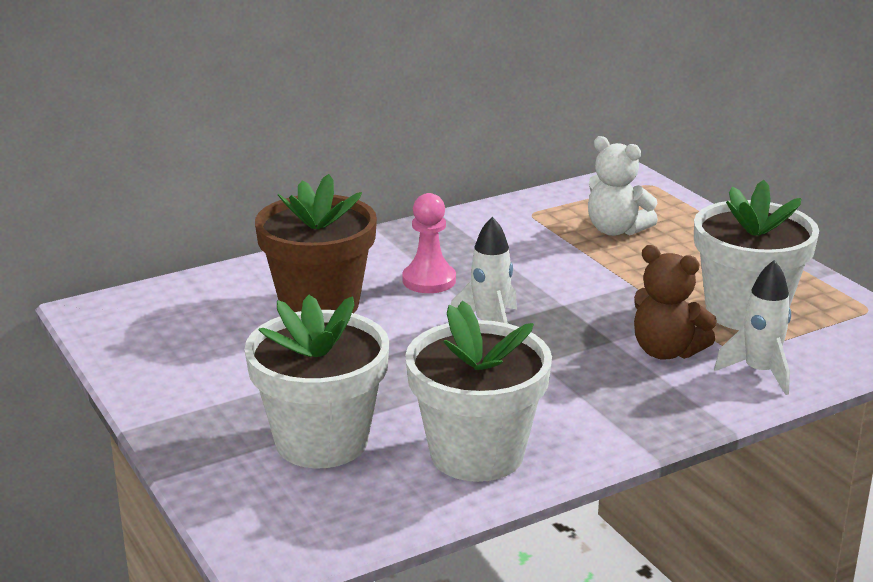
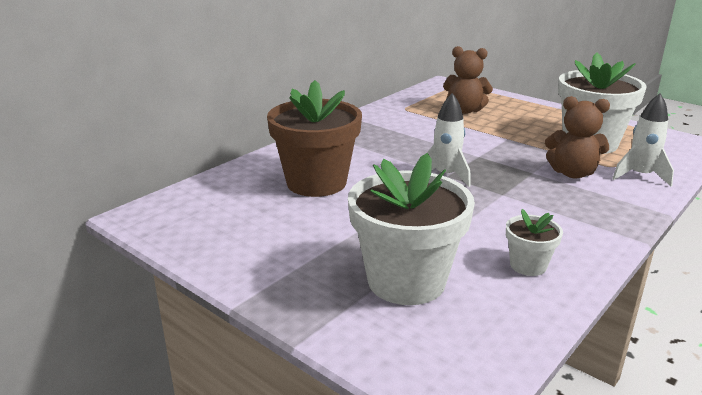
camera: 20 degrees left, 0 degrees up
pink pawn [402,193,456,293] -> none
white flower pot [405,301,552,482] -> white flower pot [506,209,563,276], size x0.48
white teddy bear [588,136,658,236] -> brown teddy bear [443,46,493,114]

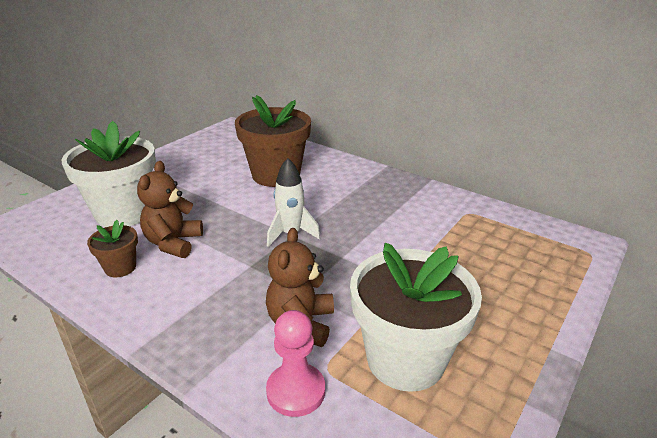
camera: 85 degrees right, 5 degrees up
brown teddy bear [443,46,493,114] -> brown teddy bear moved to [137,161,203,258]
white flower pot [506,209,563,276] -> brown flower pot [87,220,138,277]
white rocket [612,93,674,186] -> pink pawn [266,310,325,417]

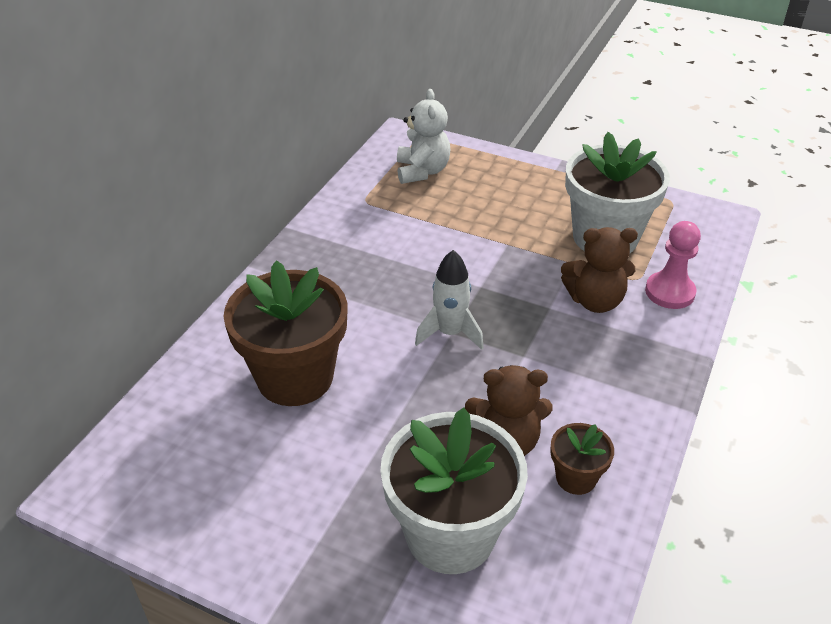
camera: 100 degrees left, 10 degrees up
none -> white teddy bear [397,89,451,184]

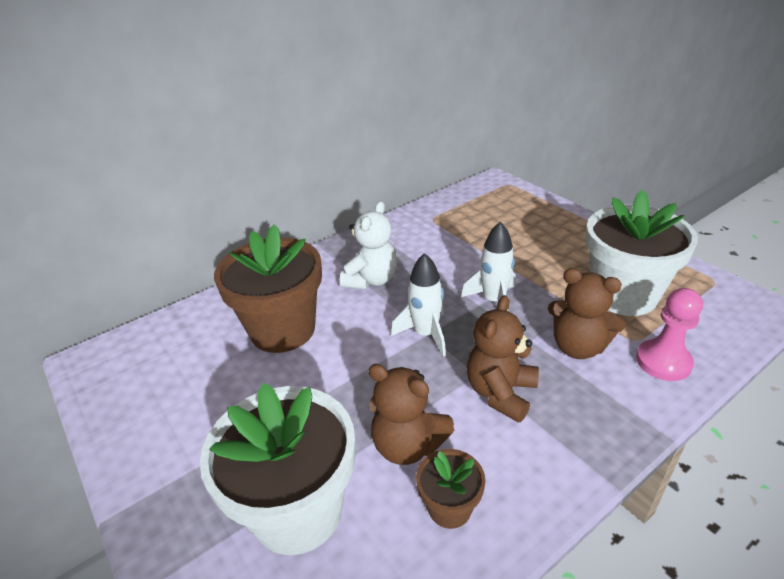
camera: 30 degrees right, 5 degrees down
white teddy bear [397,89,451,184] -> white teddy bear moved to [340,201,397,289]
none -> white rocket [461,222,516,311]
none -> brown teddy bear [467,295,539,423]

